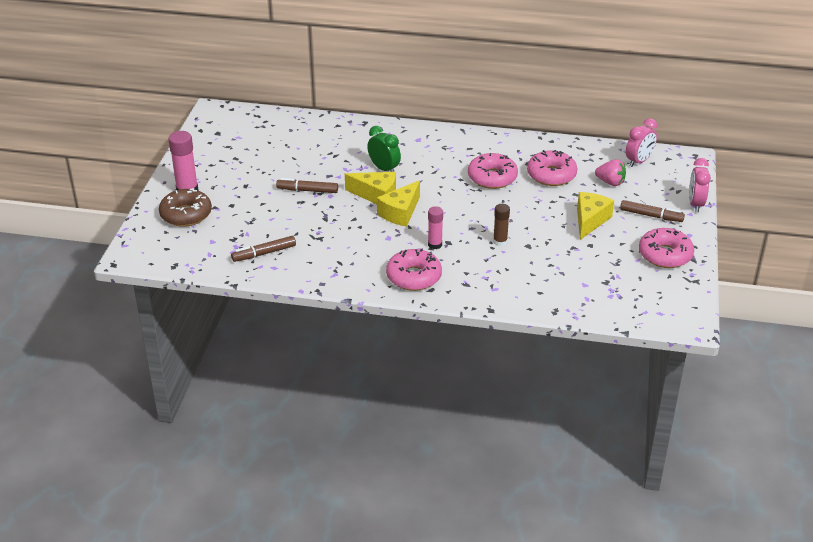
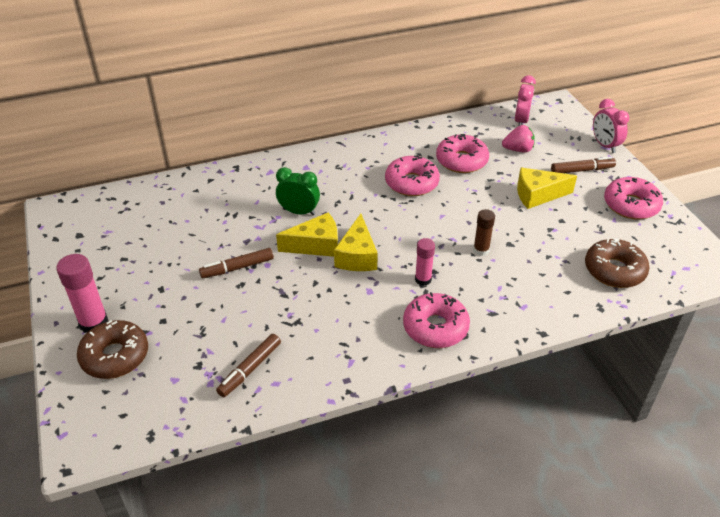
camera: 30 degrees left, 5 degrees up
yellow cheese [577,192,614,240] -> yellow cheese turned 90 degrees counterclockwise [517,168,577,209]
none -> brown donut [585,239,649,288]

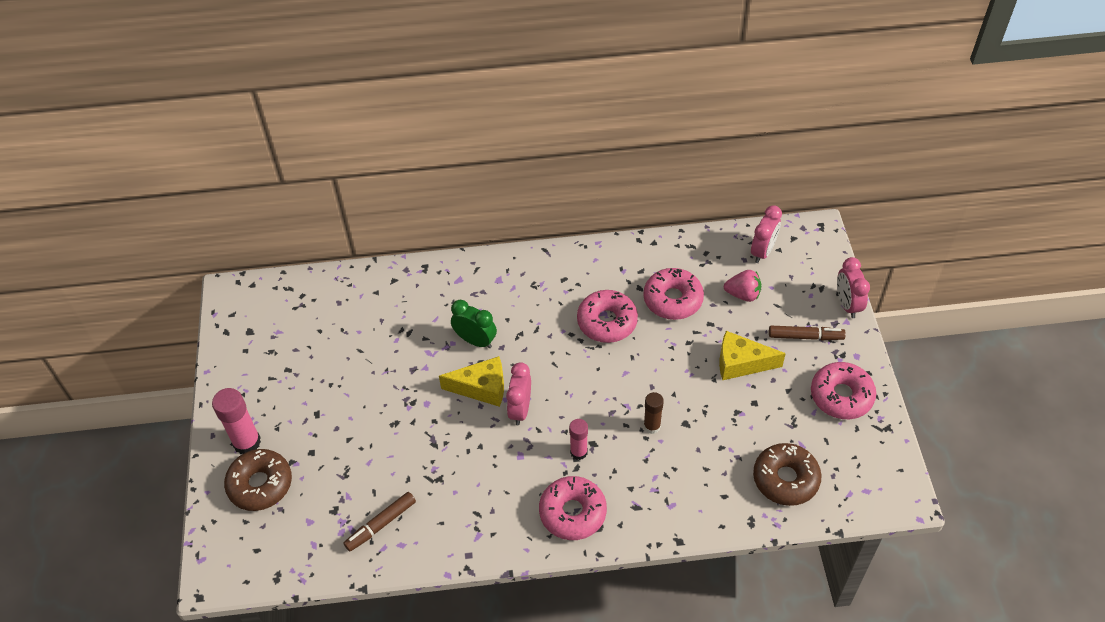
camera: 15 degrees right, 10 degrees up
brown marker [199,248,274,278] -> none
yellow cheese [334,214,378,271] -> pink clock [506,362,531,425]

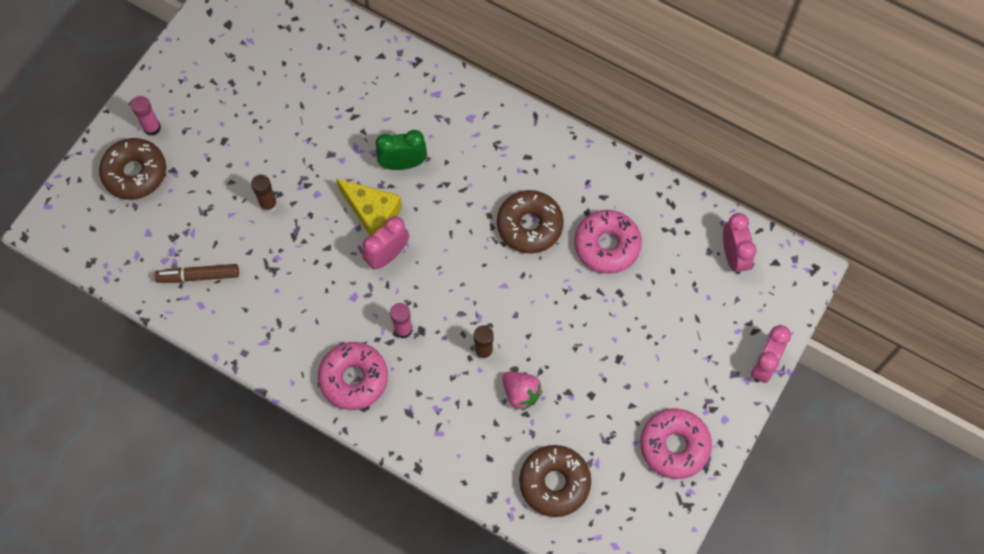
camera: 35 degrees right, 15 degrees up
pink glue stick [212,388,261,454] -> pink glue stick [131,96,161,136], size x0.63
green clock [451,299,497,348] -> green clock turned 75 degrees counterclockwise [376,130,427,170]
pink donut [577,290,638,343] -> brown donut [497,190,564,254]
yellow cheese [719,331,786,380] -> none
pink strawberry [724,270,761,302] -> pink strawberry moved to [502,371,542,411]
pink clock [751,205,782,263] -> pink clock turned 75 degrees counterclockwise [723,213,757,274]
brown marker [769,326,846,340] -> none
none -> brown glue stick [251,175,278,213]

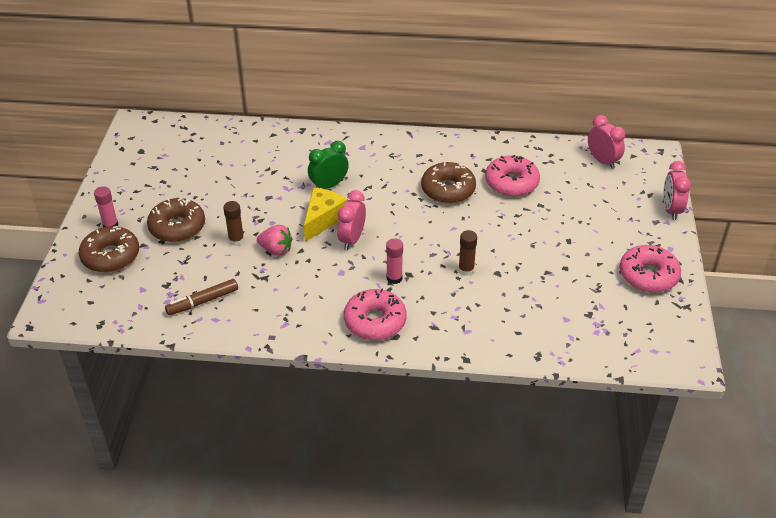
camera: 25 degrees left, 25 degrees down
yellow cheese [336,178,402,236] -> yellow cheese turned 75 degrees counterclockwise [304,188,348,242]
pink strawberry [502,371,542,411] -> pink strawberry moved to [257,225,293,256]
brown donut [519,445,591,517] -> brown donut moved to [147,198,205,242]

